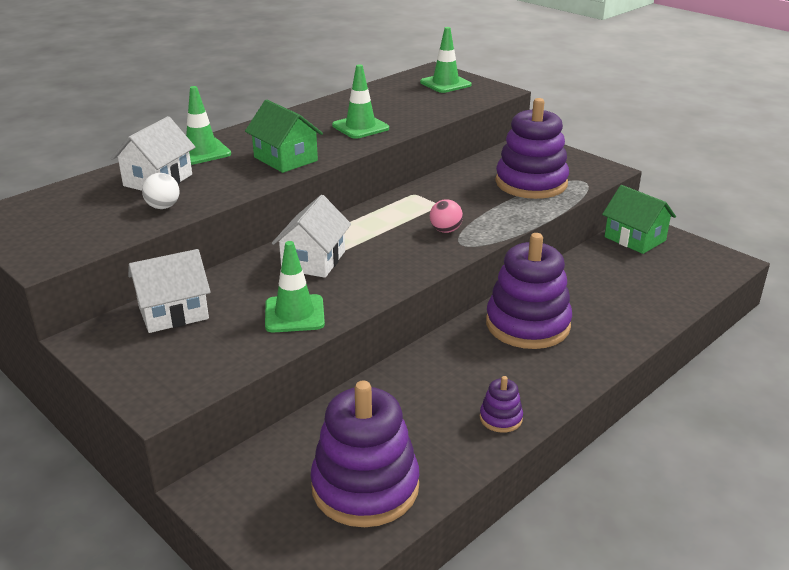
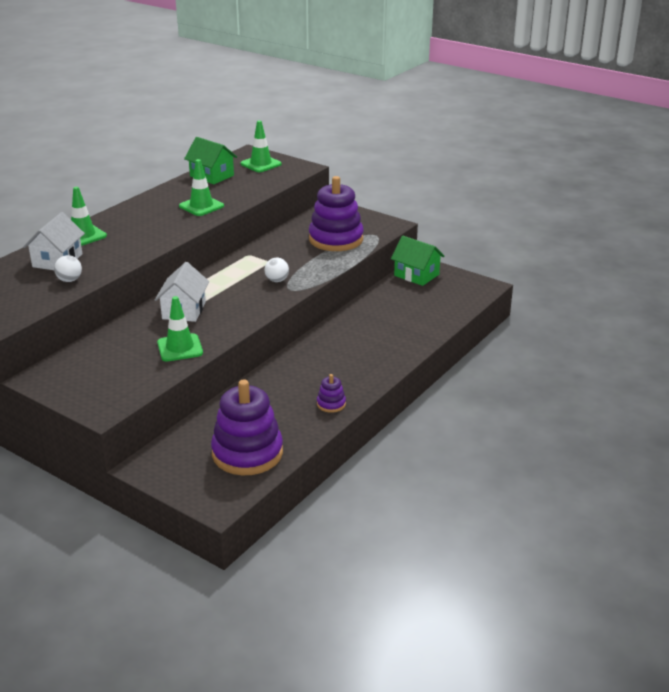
camera: 10 degrees left, 0 degrees up
white house [128,249,211,333] -> none
green house [245,99,323,173] -> green house moved to [184,137,237,184]
pink ball [430,199,463,233] -> white ball [264,258,289,282]
purple stacking toy [486,233,572,349] -> none

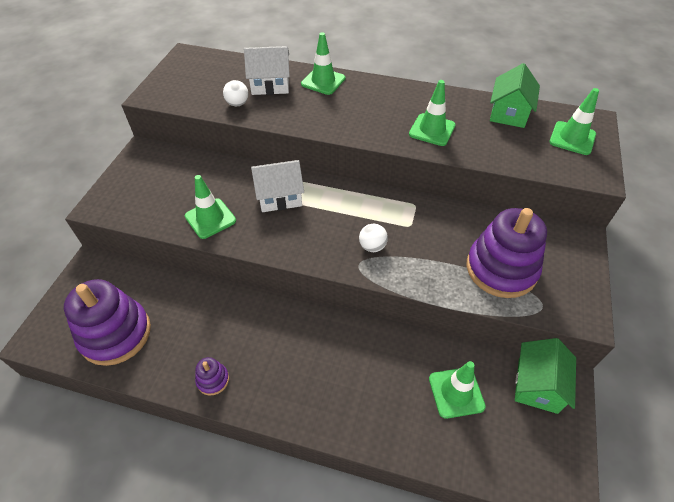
camera: 70 degrees right, 20 degrees up
none -> green traffic cone [429,361,486,419]

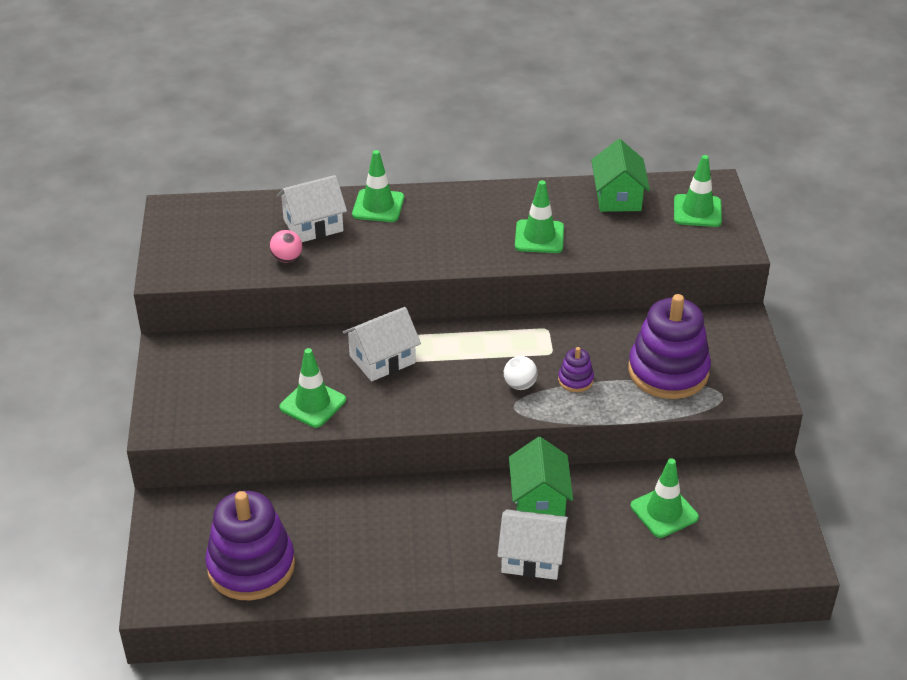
camera: 20 degrees left, 10 degrees down
purple stacking toy [195,357,229,395] -> purple stacking toy moved to [558,347,594,392]
white ball [223,80,248,106] -> pink ball [270,230,302,263]
green house [515,338,576,414] -> green house moved to [509,437,573,516]
none -> white house [497,509,568,580]

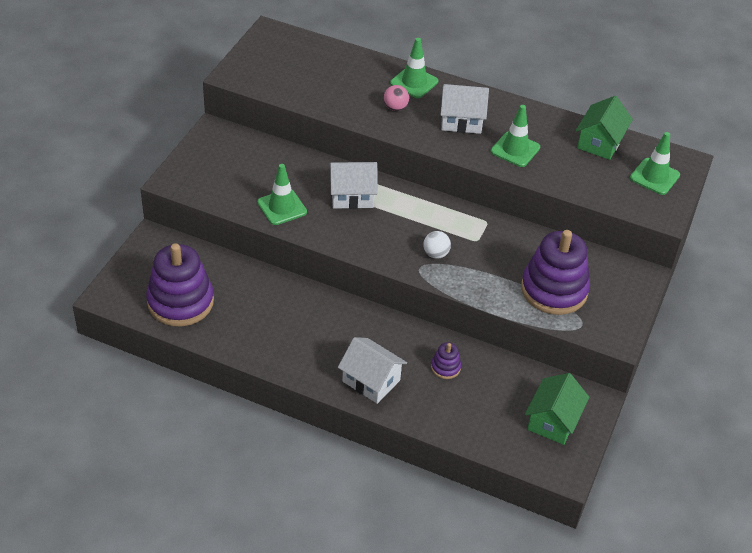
camera: 25 degrees right, 5 degrees up
pink ball [270,230,302,263] -> pink ball moved to [384,85,409,111]
white house [277,175,347,242] -> white house moved to [441,84,489,134]
green house [509,437,573,516] -> green house moved to [525,373,589,445]
purple stacking toy [558,347,594,392] -> purple stacking toy moved to [431,342,461,379]
green traffic cone [631,458,699,538] -> none

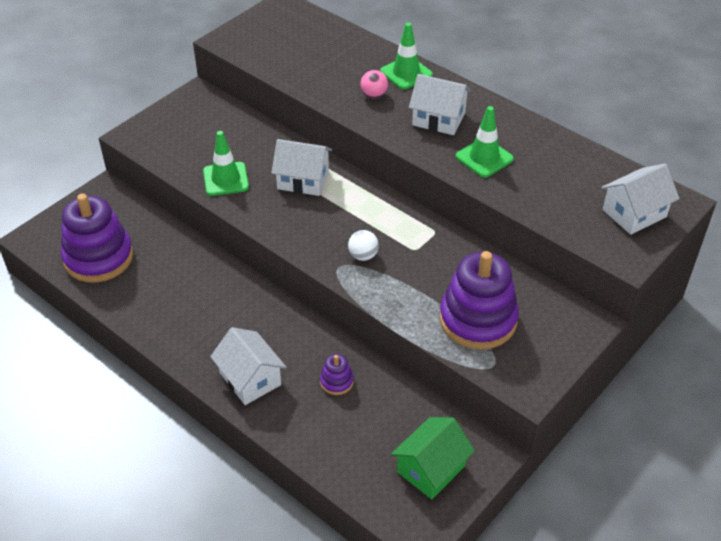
camera: 20 degrees right, 0 degrees up
green house [576,96,633,160] -> none
green traffic cone [630,132,680,195] -> white house [601,164,679,235]

